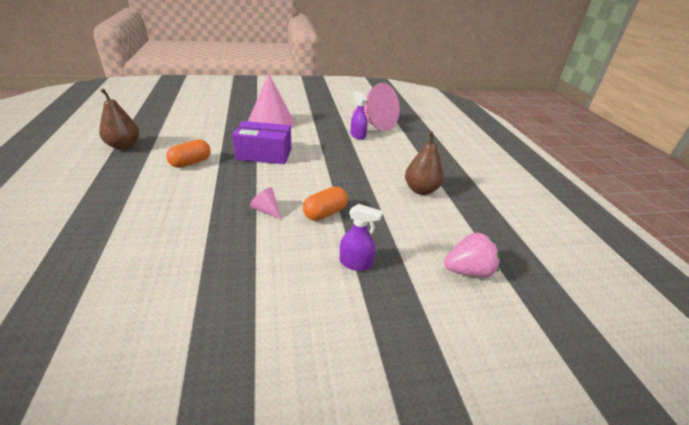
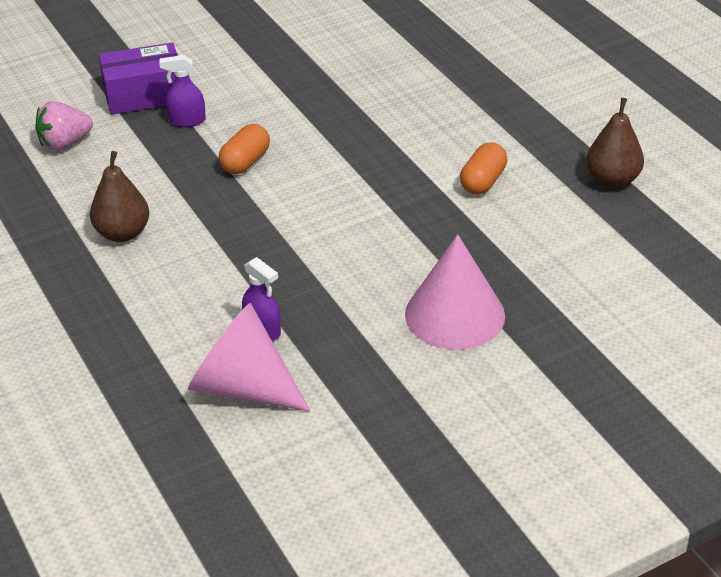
camera: 165 degrees right, 5 degrees up
purple box [232,121,291,164] -> purple box moved to [99,42,178,115]
pink cone [250,187,281,219] -> none

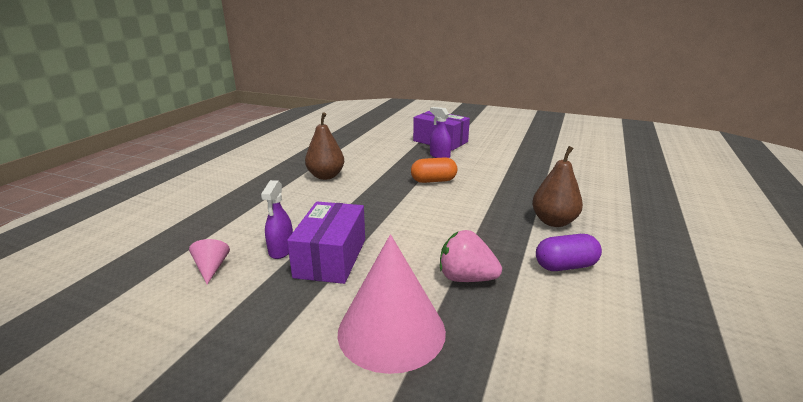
camera: 50 degrees right, 15 degrees down
pink strawberry [35,101,93,151] -> pink strawberry moved to [440,230,502,282]
pink cone [188,303,310,411] -> pink cone [189,239,230,284], size x0.43
orange capsule [460,142,507,195] -> purple capsule [536,234,602,271]
brown pear [586,98,644,188] -> brown pear moved to [532,146,583,227]
none -> purple box [287,202,365,284]

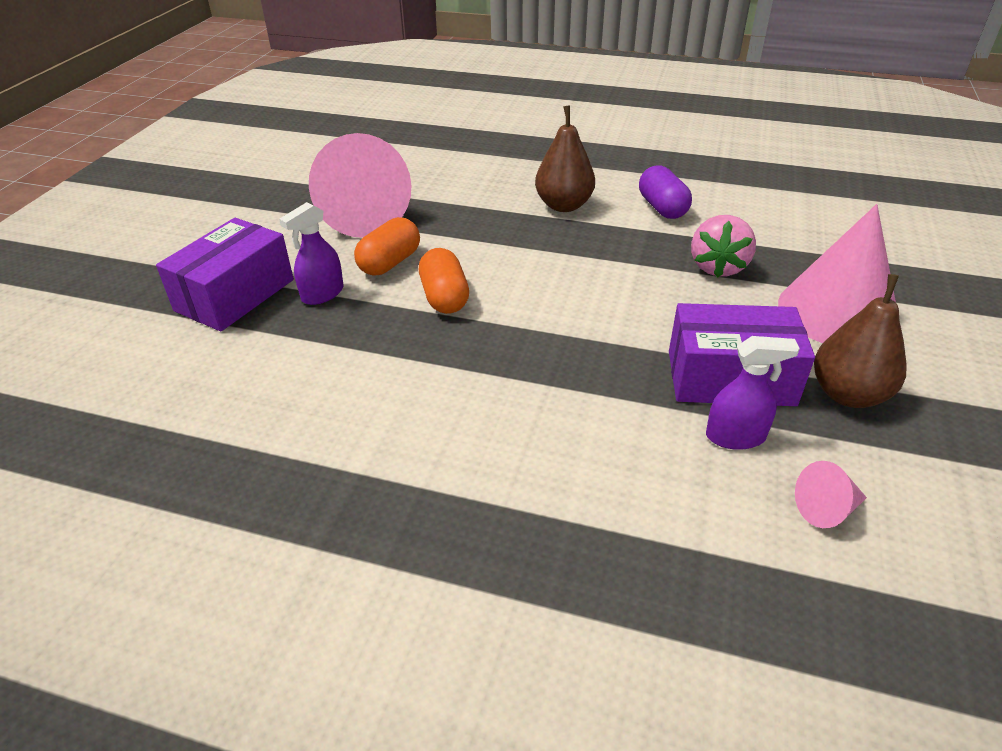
camera: 95 degrees left, 15 degrees up
brown pear [305,112,344,180] -> brown pear moved to [814,274,907,408]
none -> pink cone [309,133,411,238]
none -> orange capsule [354,217,420,275]

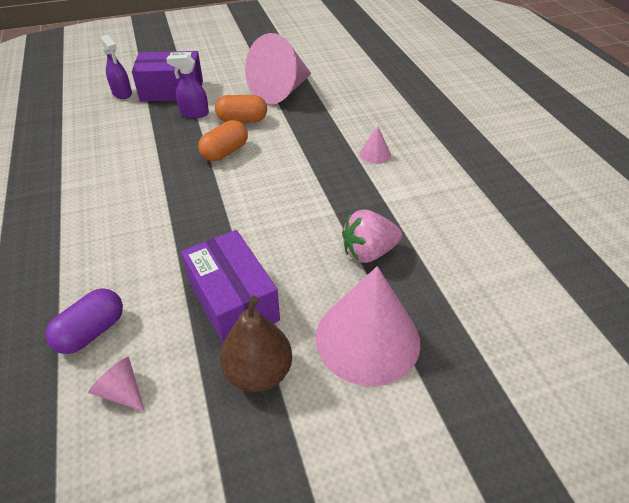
camera: 55 degrees right, 5 degrees up
brown pear [535,105,595,212] -> pink cone [359,127,391,164]
purple capsule [639,166,692,219] -> purple capsule moved to [45,288,123,354]
purple spray bottle [706,336,800,450] -> purple spray bottle moved to [101,35,132,99]

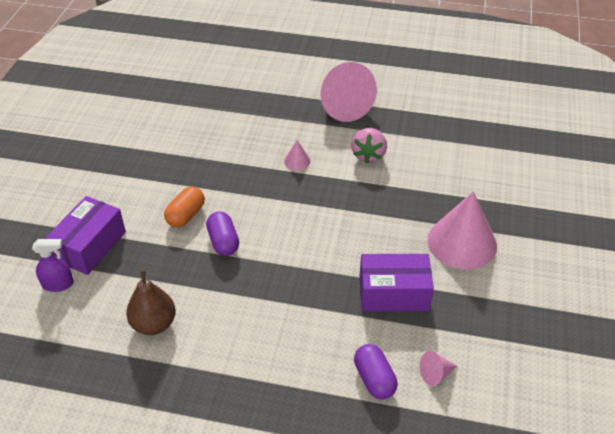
camera: 60 degrees left, 0 degrees up
purple spray bottle [166,55,209,118] -> none
orange capsule [198,120,248,161] -> purple capsule [206,212,239,256]
brown pear [220,296,292,392] -> brown pear moved to [126,269,176,335]
pink cone [245,33,312,105] -> pink cone moved to [321,62,377,122]
pink strawberry [342,210,402,263] -> pink strawberry moved to [351,128,387,164]

